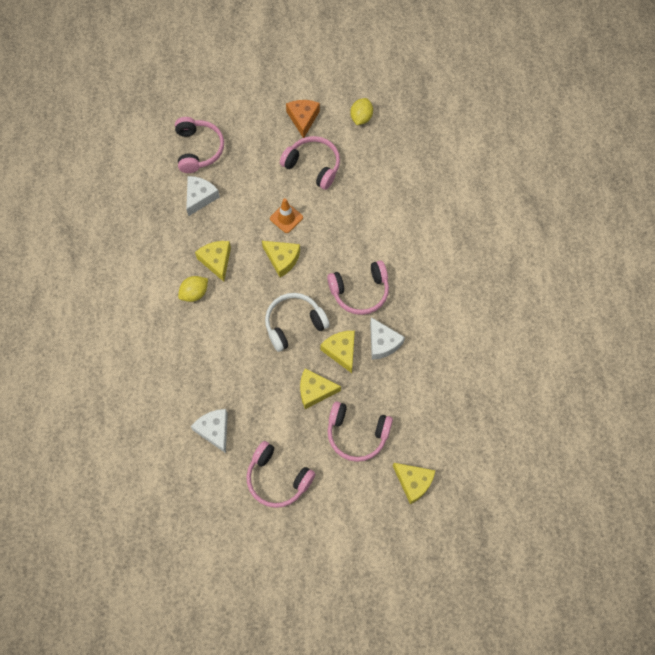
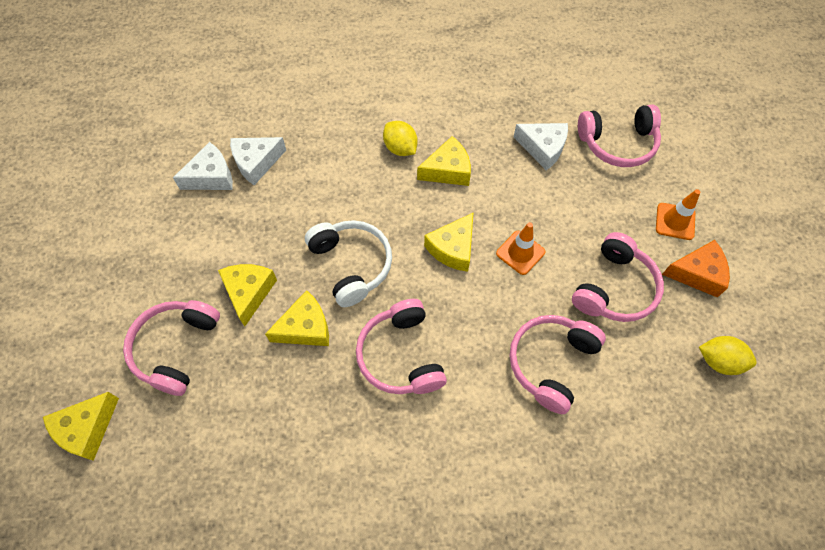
camera: 90 degrees right, 5 degrees down
pink headphones [246,441,316,508] -> pink headphones moved to [510,315,606,414]
white cheese [370,317,405,360] -> white cheese moved to [230,137,286,185]
none -> orange traffic cone [656,189,700,240]

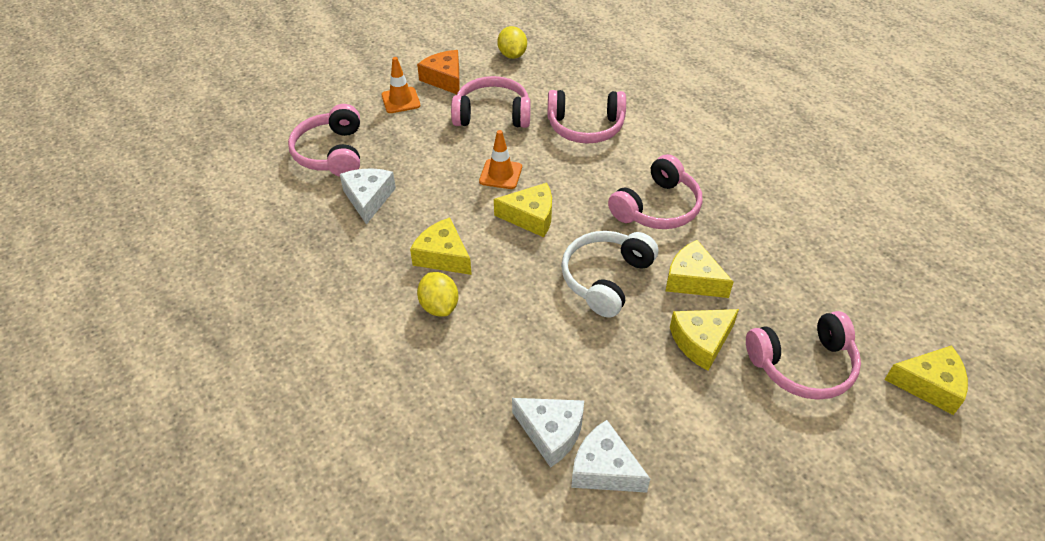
camera: 120 degrees left, 15 degrees down
yellow lemon [383,121,418,156] -> yellow lemon turned 45 degrees counterclockwise [417,272,458,317]
pink headphones [578,104,661,167] -> pink headphones turned 150 degrees counterclockwise [288,104,360,177]

